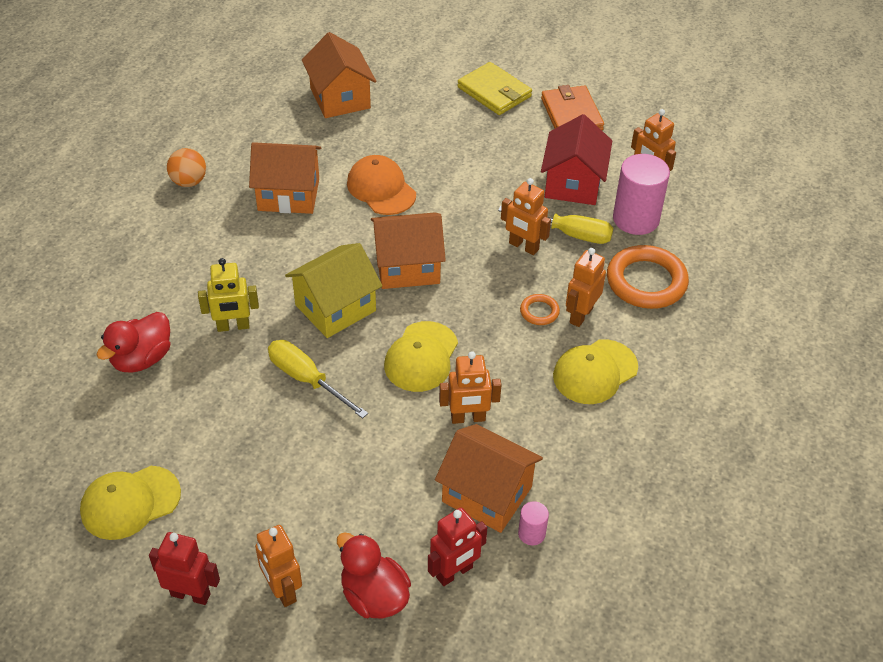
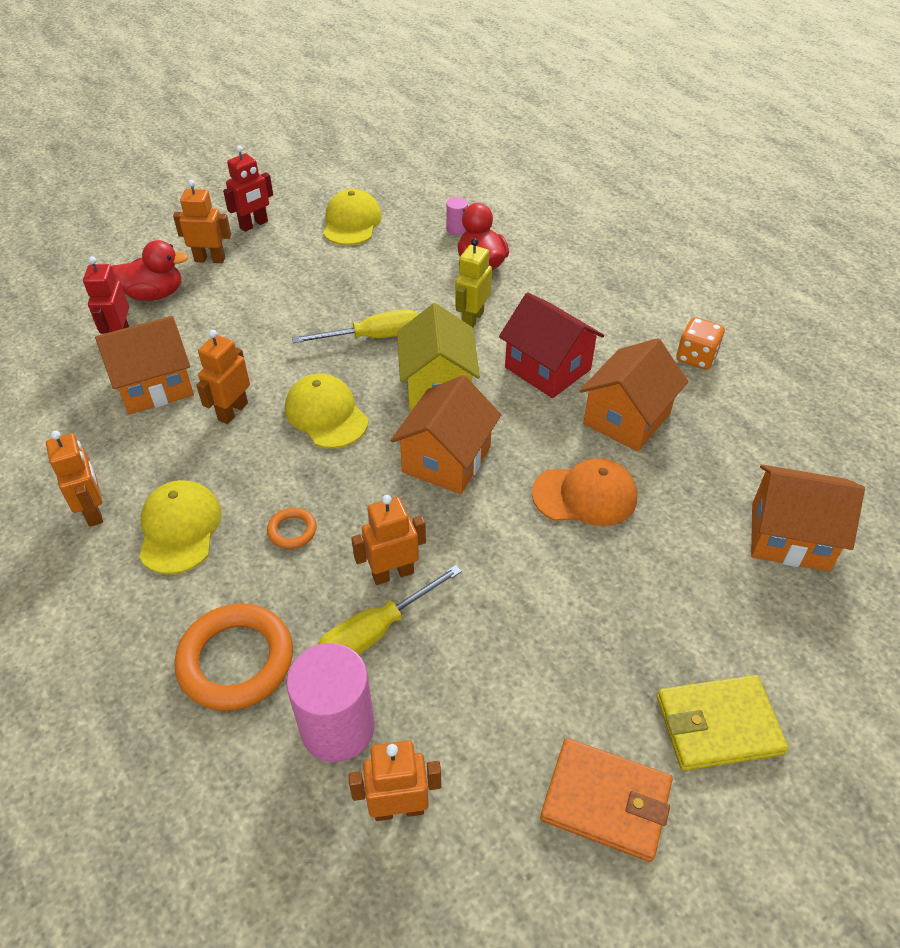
camera: 125 degrees right, 0 degrees up
orange ball [167,148,206,187] -> orange dice [677,317,725,370]
pink cylinder [518,501,549,545] -> pink cylinder moved to [446,197,468,235]
red house [541,114,612,205] -> red house moved to [499,292,604,398]
orange robot [566,248,606,327] -> orange robot moved to [46,431,103,527]

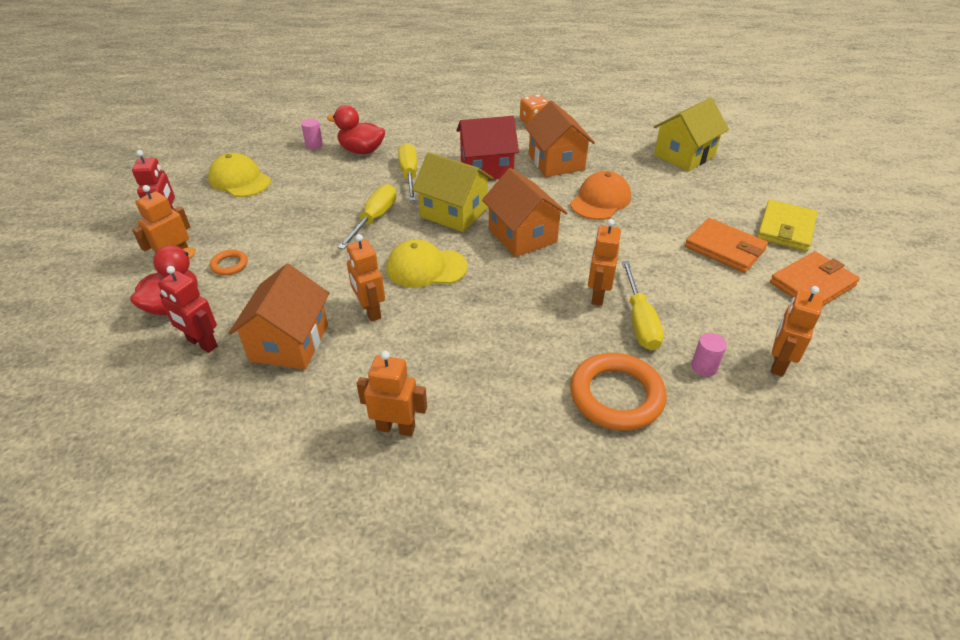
camera: 55 degrees left, 5 degrees down
yellow cap [139,480,221,574] -> none
orange ring [267,508,317,549] -> orange ring moved to [210,250,248,275]
pink cylinder [286,643,374,762] -> pink cylinder [691,333,727,377], size x0.47
yellow robot [455,238,492,327] -> yellow screwdriver [398,143,417,201]
orange house [751,464,865,572] -> yellow house [654,98,729,172]
none -> orange wallet [685,218,768,273]

